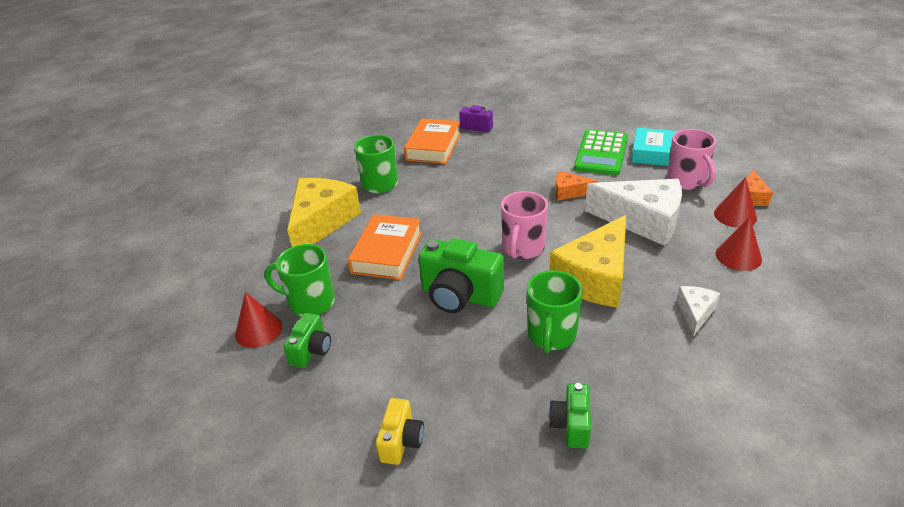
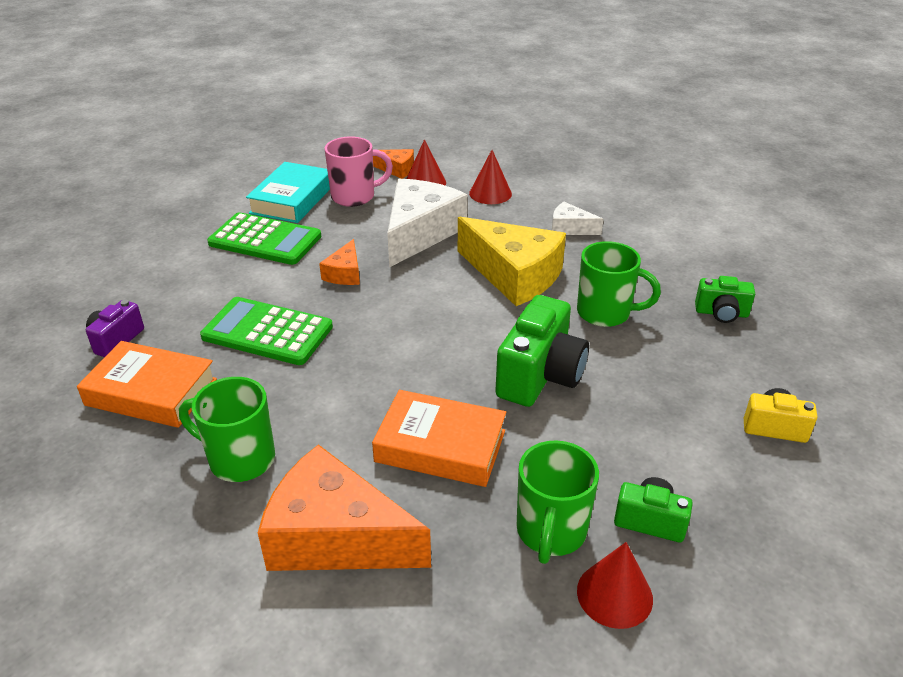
camera: 90 degrees left, 0 degrees up
yellow cheese [287,178,361,247] -> orange cheese [258,444,431,571]
pink mug [501,191,548,259] -> none
none -> green calculator [200,297,333,365]

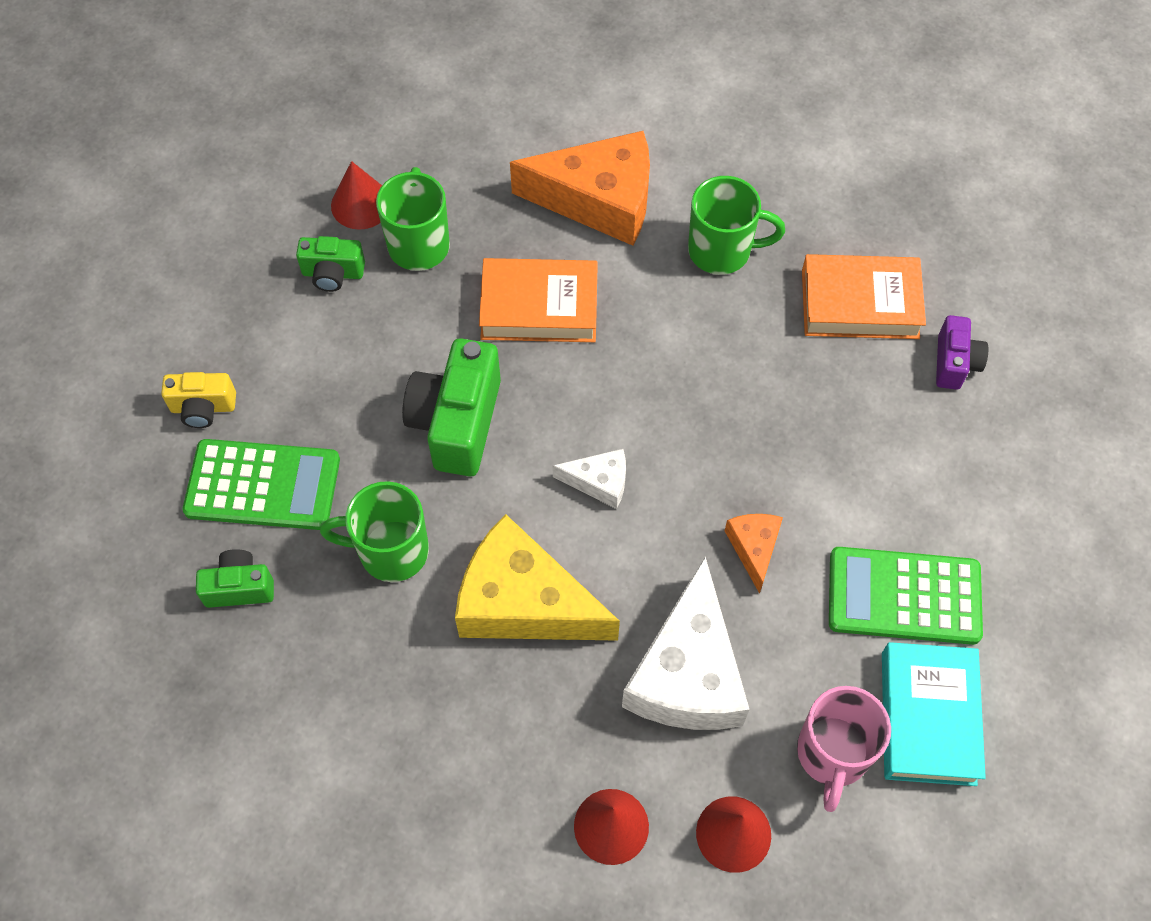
camera: 165 degrees right, 25 degrees up
green calculator [200,297,333,365] -> green calculator moved to [183,439,340,530]
pink mug [324,136,393,207] -> pink mug turned 45 degrees counterclockwise [797,686,891,812]
orange cheese [373,149,414,179] -> none
white cheese [552,202,603,235] -> white cheese moved to [552,449,626,509]

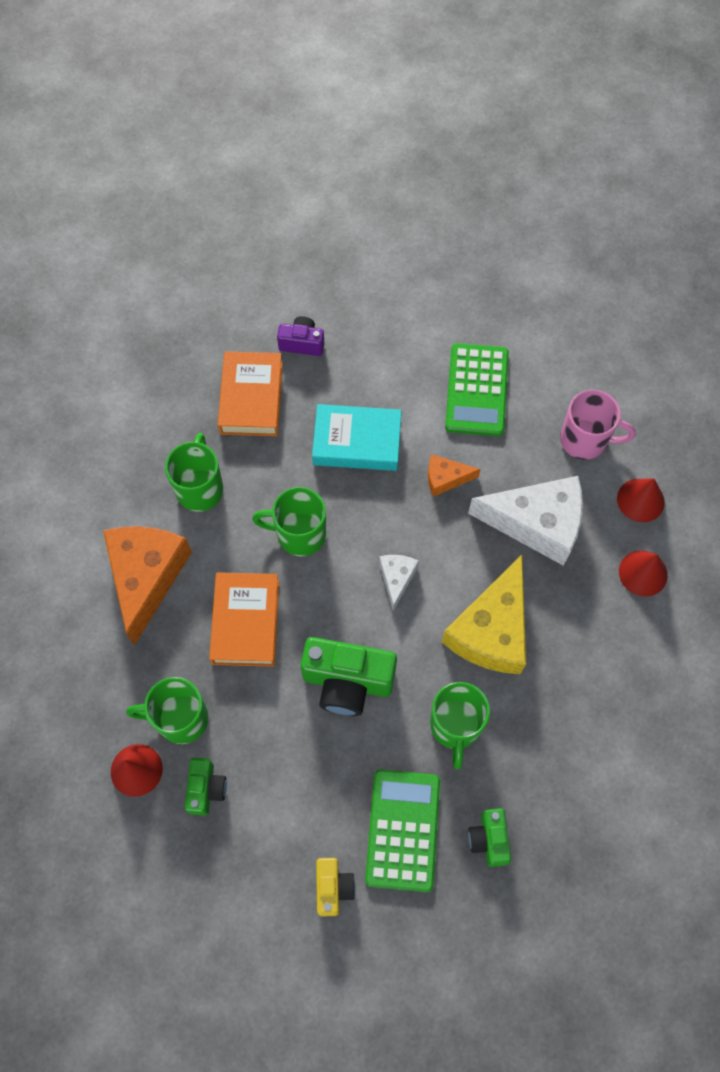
camera: 90 degrees left, 5 degrees up
turquoise book [882,642,986,786] -> turquoise book moved to [312,404,401,471]
none -> green mug [252,487,326,556]

